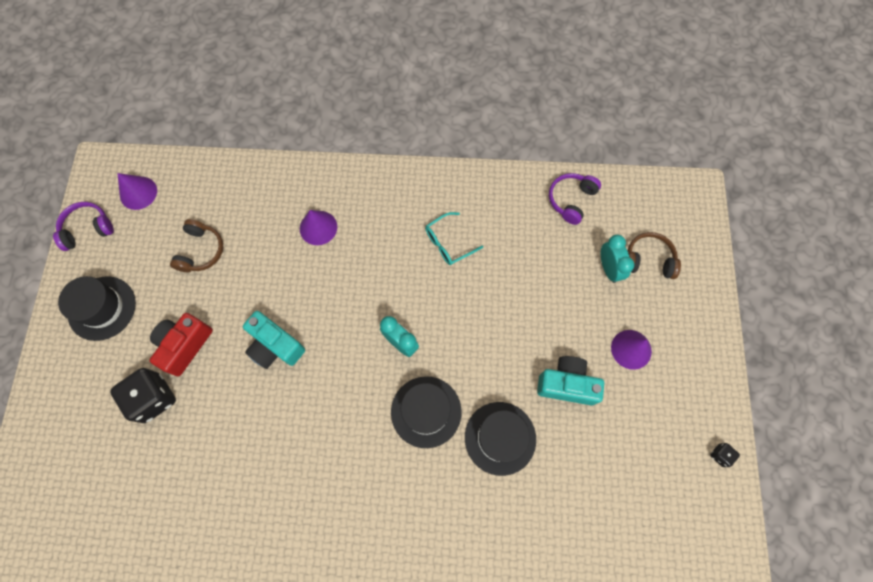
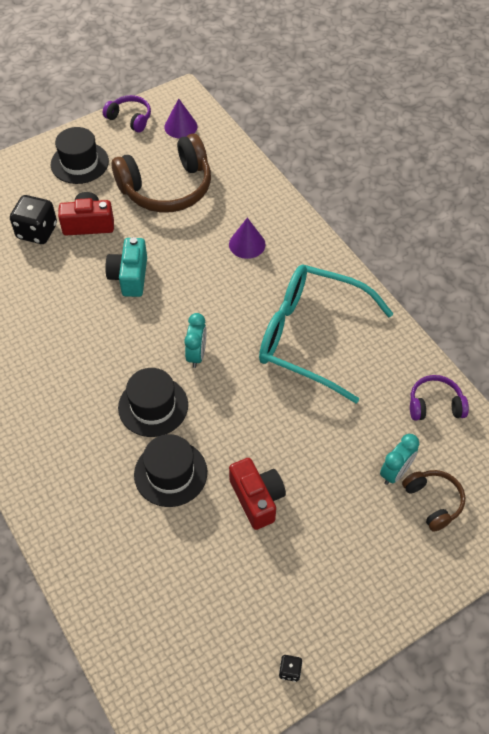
camera: 55 degrees right, 15 degrees down
brown headphones [170,219,224,272] -> brown headphones [112,134,211,213], size x1.98
turquoise glasses [425,212,483,265] -> turquoise glasses [259,265,394,403], size x2.45
turquoise camera [537,356,604,405] -> red camera [229,458,286,530]
purple cone [611,330,652,370] -> none

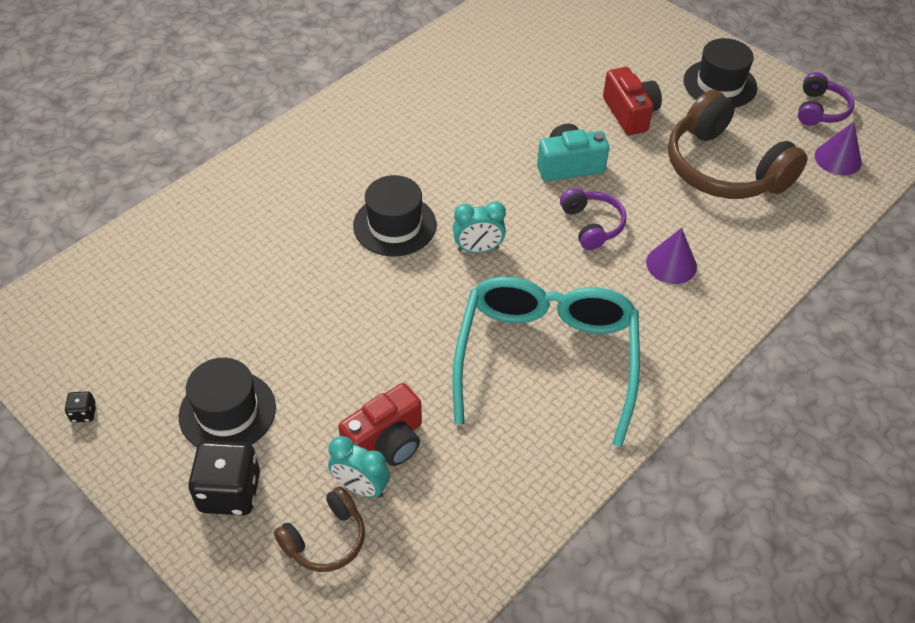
camera: 75 degrees right, 5 degrees down
black dice [10,195,57,244] -> black dice moved to [188,441,260,515]
black hat [134,434,207,507] -> black hat moved to [178,358,276,447]
red camera [229,458,286,530] -> red camera moved to [338,383,422,466]
purple headphones [410,375,469,421] -> purple headphones moved to [560,188,626,250]

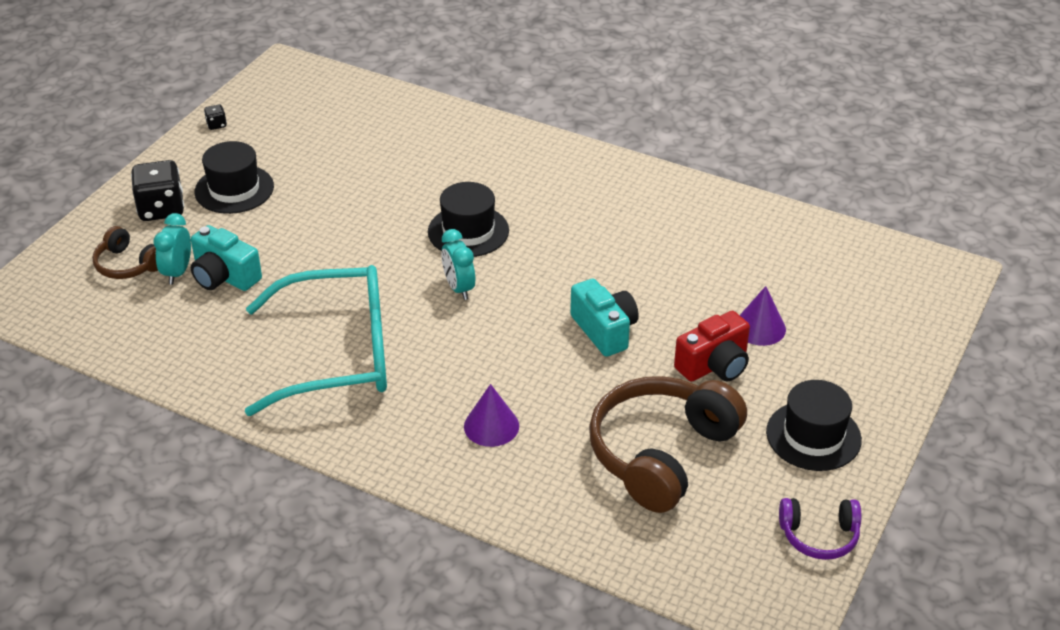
camera: 75 degrees right, 10 degrees down
red camera [338,383,422,466] -> turquoise camera [191,225,262,291]
purple headphones [560,188,626,250] -> none
purple cone [815,122,862,176] -> purple cone moved to [740,286,786,346]

